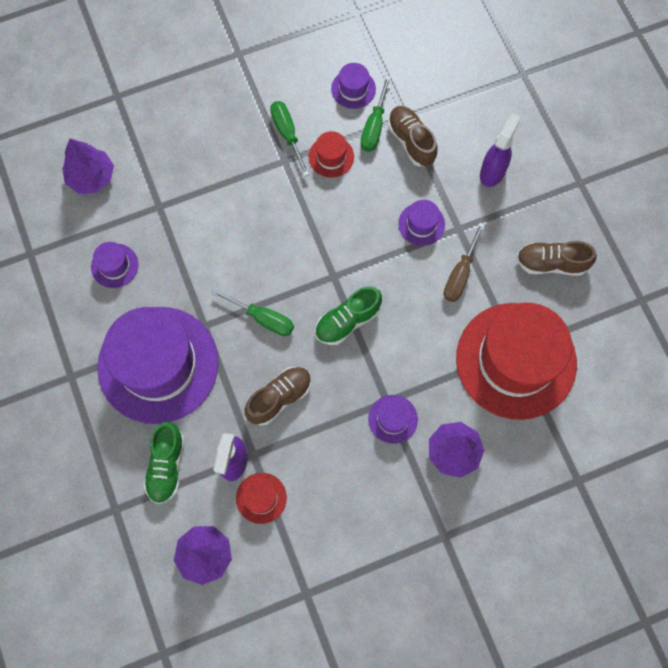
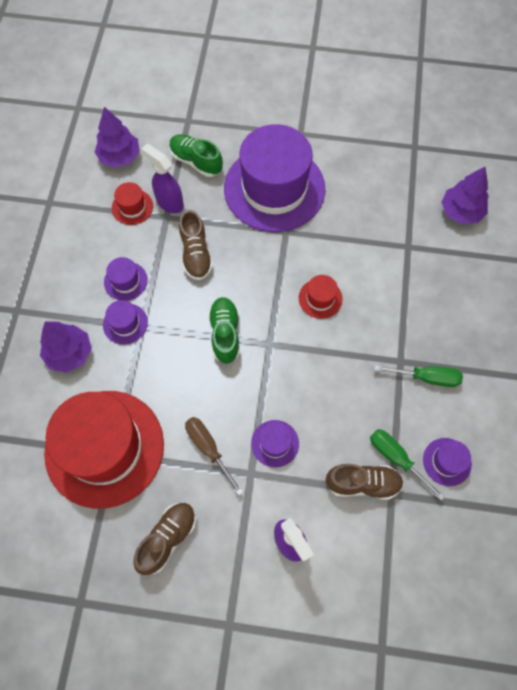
camera: 120 degrees right, 5 degrees down
purple hat [91,242,138,288] -> purple hat moved to [104,257,148,301]
green screwdriver [212,288,294,336] -> none
red hat [308,131,354,178] -> red hat moved to [299,275,343,319]

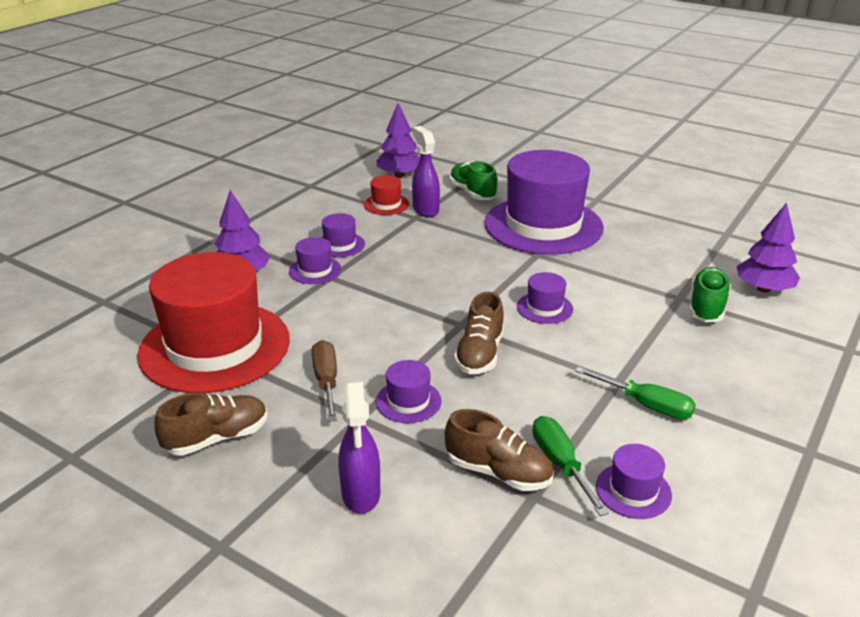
camera: 25 degrees right, 35 degrees down
brown shoe [179,210,213,280] -> brown shoe moved to [454,292,504,374]
green shoe [208,297,240,364] -> green shoe moved to [689,267,731,322]
red hat [299,275,343,319] -> purple hat [517,272,573,324]

